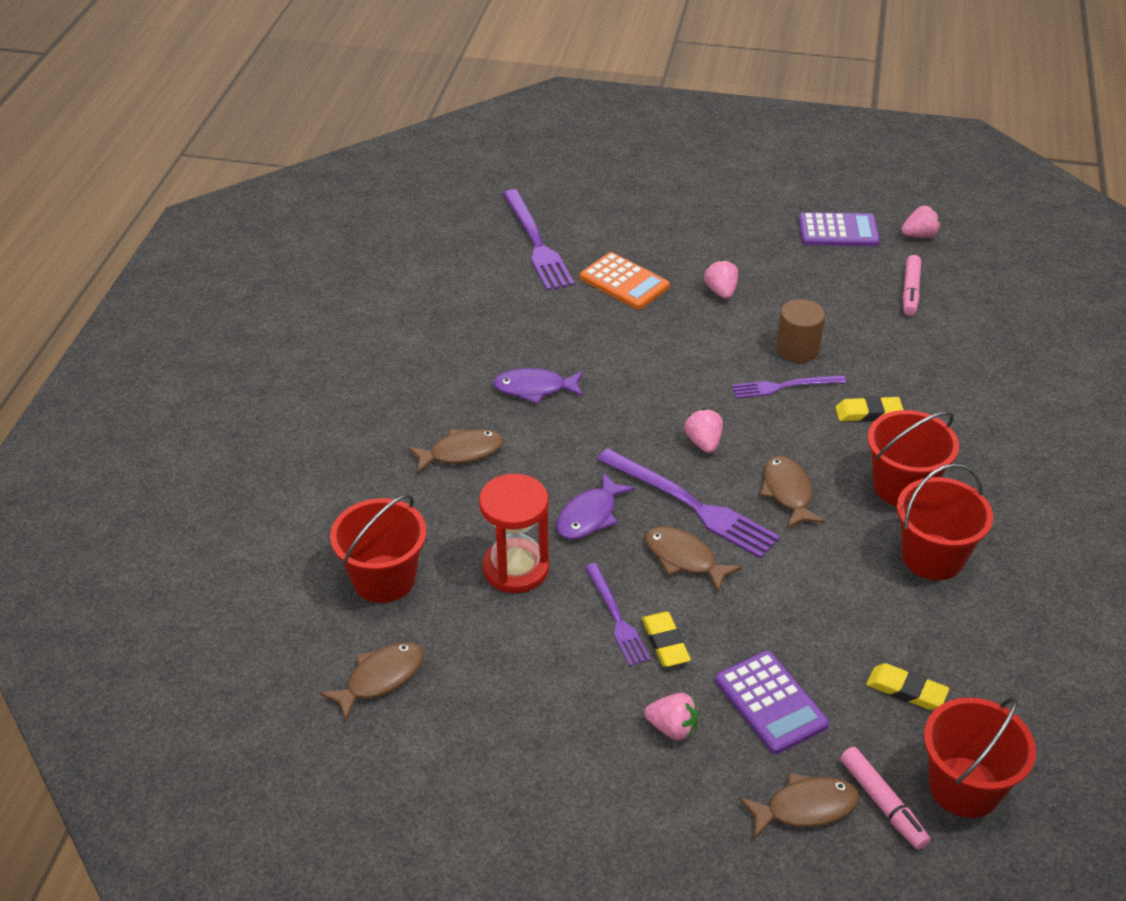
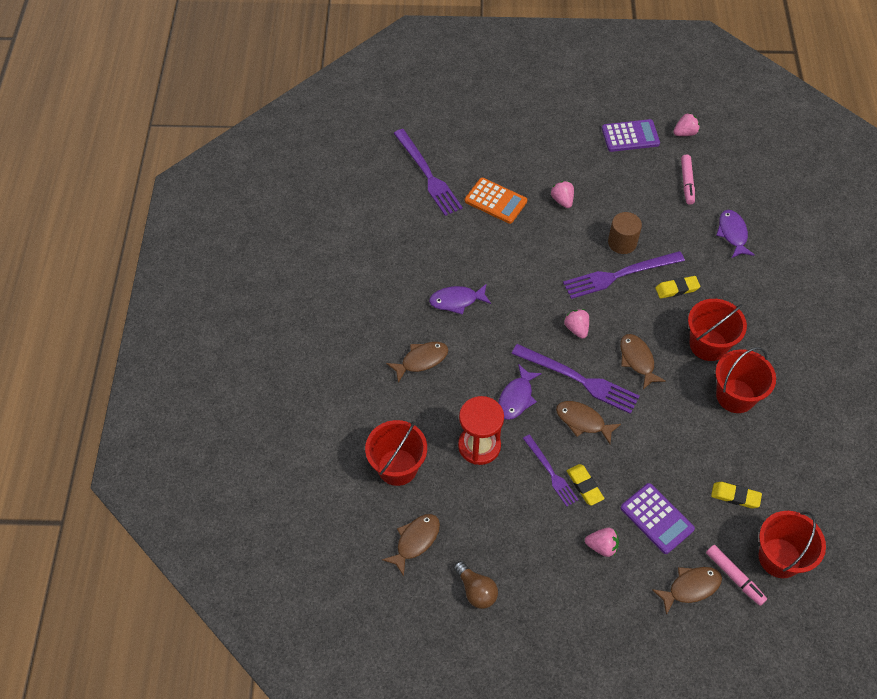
camera: 10 degrees left, 15 degrees up
purple fork [732,375,846,398] -> purple fork [563,251,685,299], size x1.66
none -> brown light bulb [454,561,498,609]
none -> purple fish [716,210,755,258]

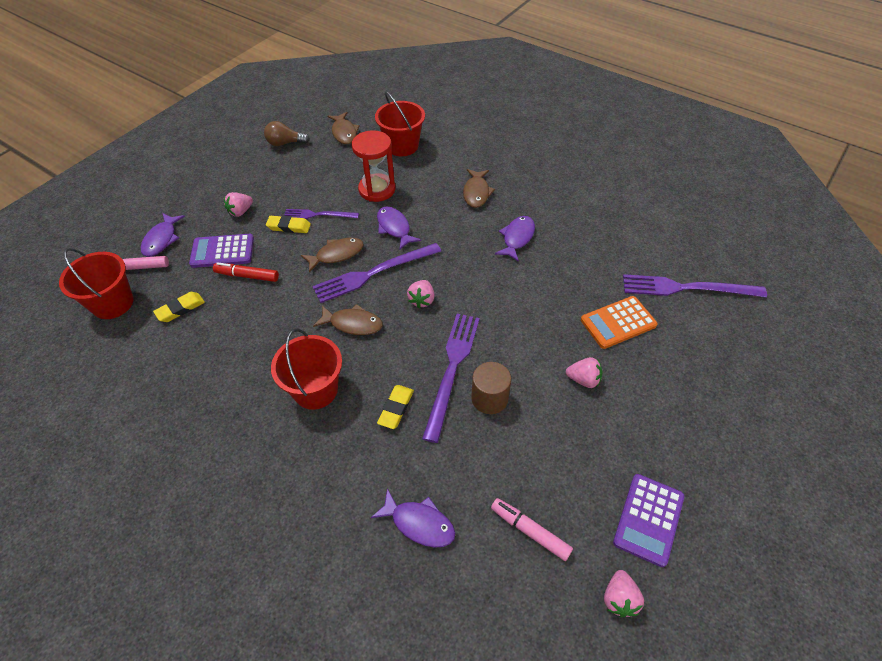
camera: 125 degrees right, 5 degrees down
pink strawberry [564,309,589,339] -> pink strawberry turned 90 degrees clockwise [407,280,435,308]
brown fish [652,567,722,615] -> purple fish [141,213,185,257]
red bucket [715,347,776,413] -> none
none -> red marker [213,262,279,282]

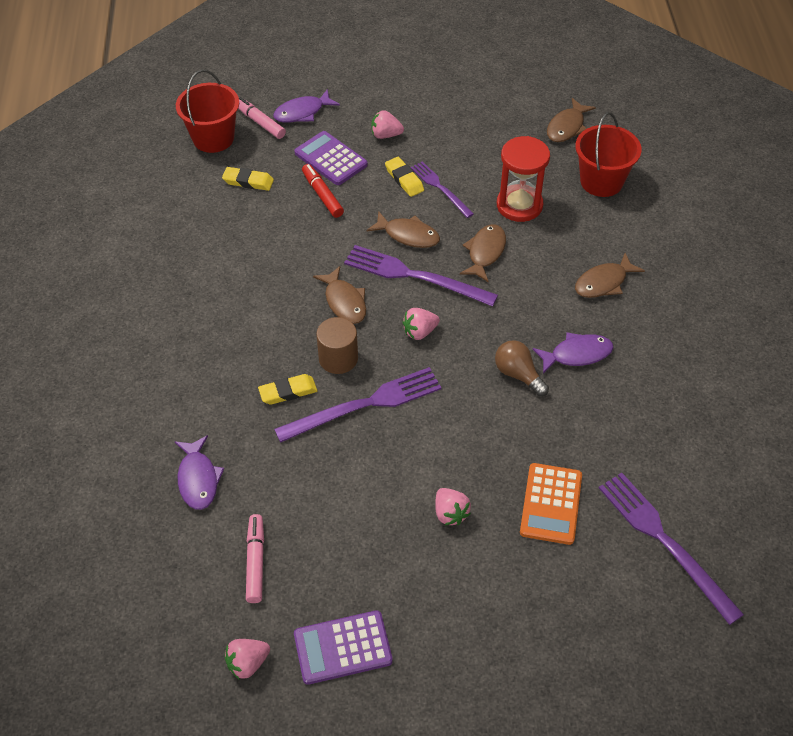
camera: 50 degrees right, 0 degrees up
brown light bulb [264,121,310,146] -> brown light bulb moved to [495,340,549,396]
red bucket [271,329,342,410] -> none
purple fish [377,206,421,249] -> brown fish [460,224,506,282]
brown cylinder [471,362,511,414] -> brown cylinder moved to [316,317,358,374]
orange calculator [581,296,658,349] -> orange calculator turned 105 degrees counterclockwise [520,463,582,545]

